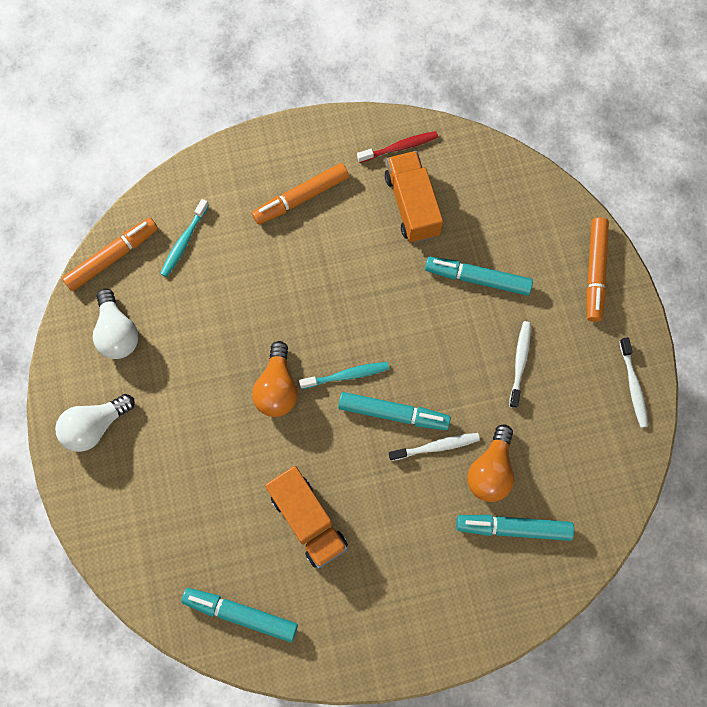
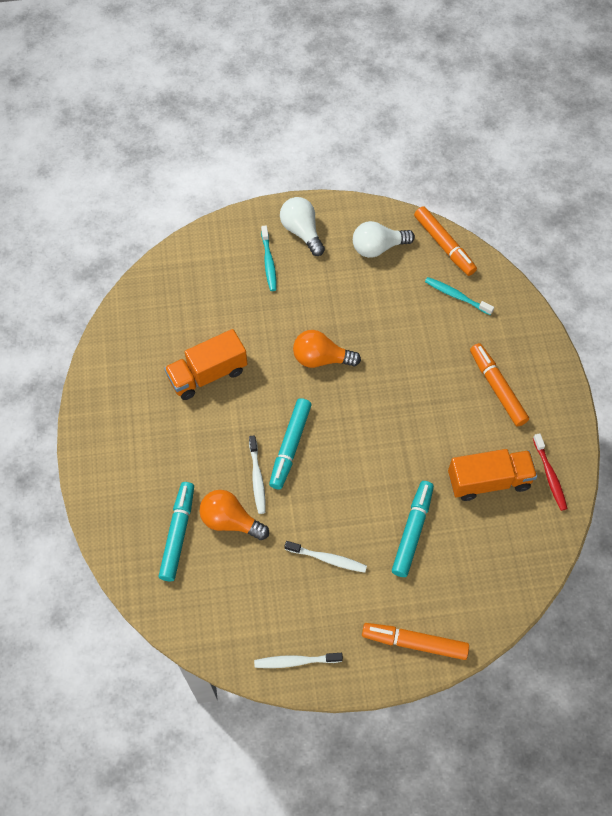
camera: 95 degrees right, 10 degrees down
turquoise marker [181,588,298,642] -> none
turquoise toothbrush [299,362,389,389] -> turquoise toothbrush moved to [261,225,277,291]

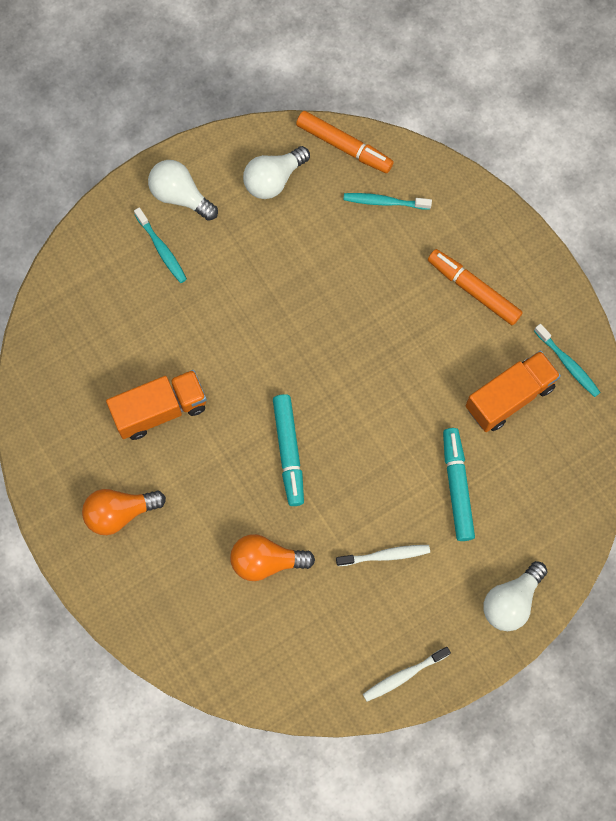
camera: 25 degrees left, 10 degrees up
turquoise marker [159,482,194,581] -> none
orange truck [164,329,247,400] -> orange truck turned 150 degrees counterclockwise [106,370,207,440]
white toothbrush [249,435,266,514] -> none
orange light bulb [293,330,361,368] -> orange light bulb moved to [82,489,166,535]
orange marker [362,623,469,660] -> white light bulb [483,561,548,631]
red toothbrush [533,433,567,511] -> turquoise toothbrush [534,324,601,397]

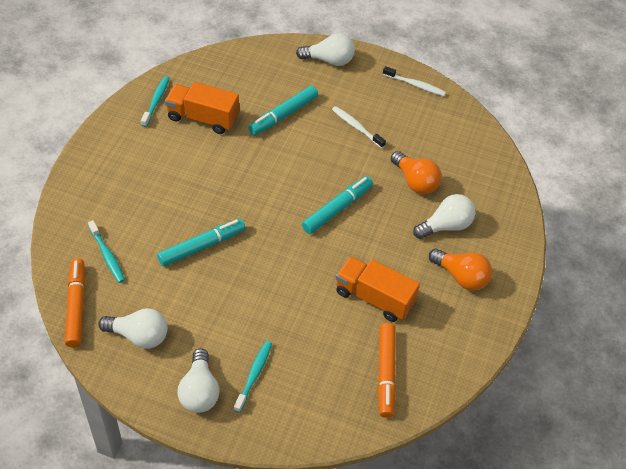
camera: 130 degrees left, 20 degrees down
orange marker [428,249,523,326] -> orange marker moved to [378,323,396,418]
none -> turquoise marker [157,219,245,267]
none -> white light bulb [413,194,475,239]

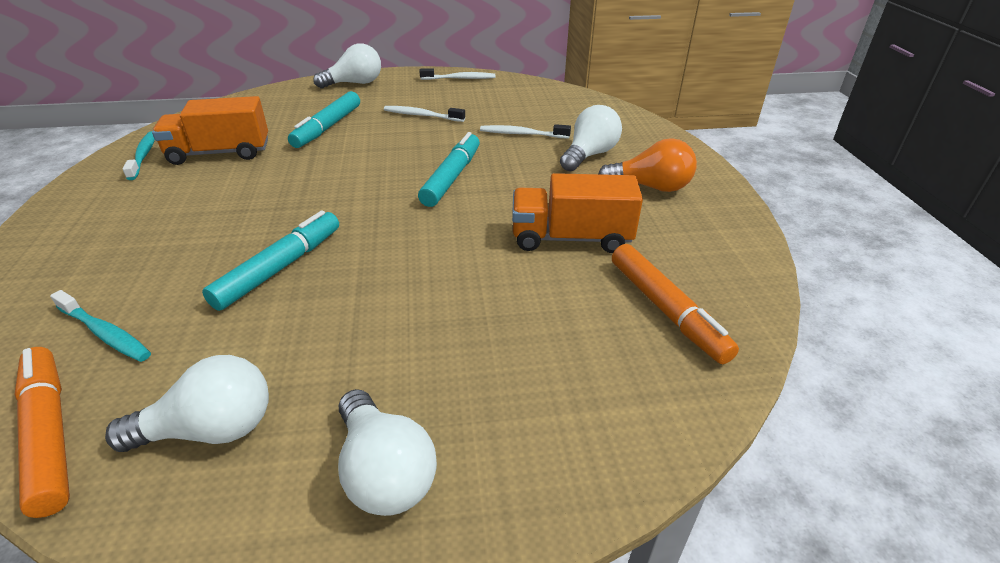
camera: 25 degrees left, 15 degrees down
turquoise toothbrush [234,341,272,413] -> none
orange light bulb [391,151,442,194] -> white toothbrush [480,124,571,138]

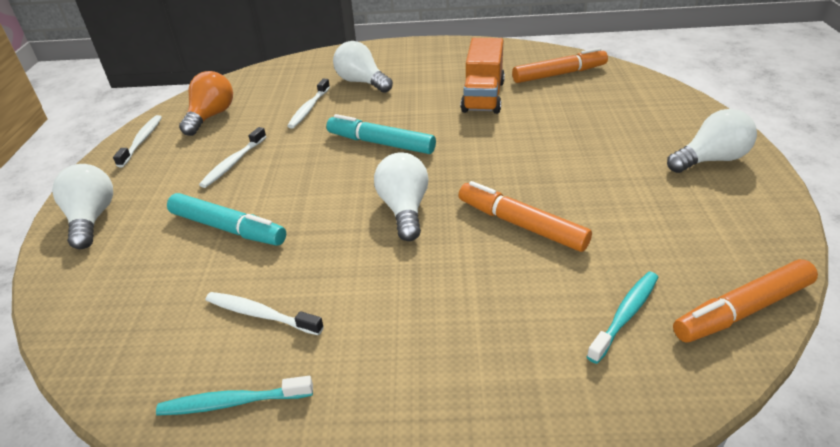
camera: 80 degrees left, 0 degrees up
white light bulb [105,355,269,452] -> white light bulb moved to [374,152,429,241]
orange truck [152,96,268,165] -> white toothbrush [205,292,324,335]
turquoise marker [202,210,339,311] -> orange marker [459,181,592,252]
orange light bulb [598,138,697,192] -> orange light bulb moved to [179,71,233,136]

